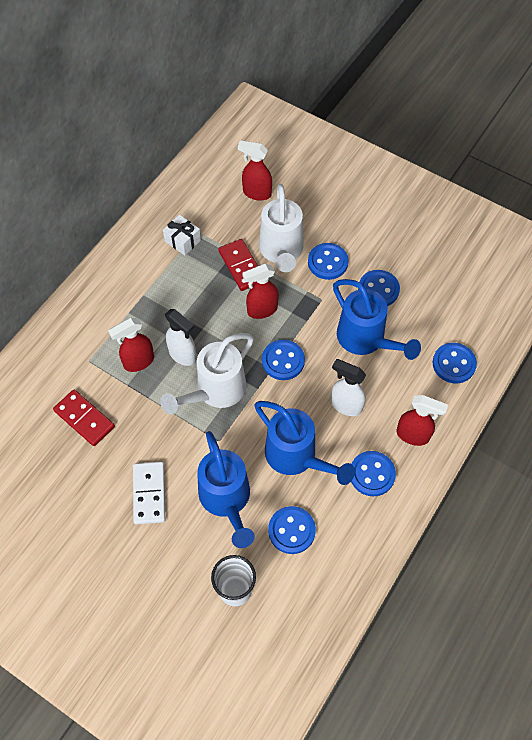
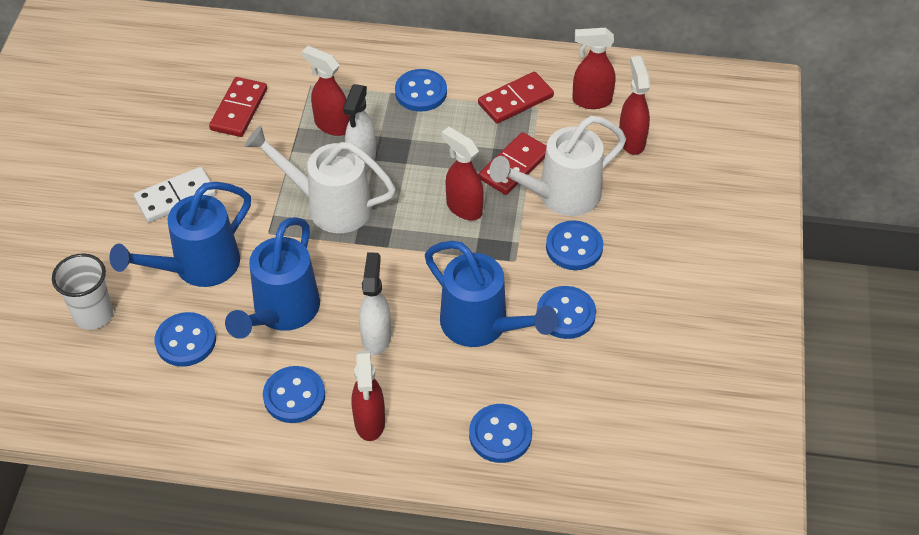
camera: 65 degrees right, 10 degrees down
white gift [163,215,201,256] -> red domino [478,72,554,124]
blue button [262,340,305,380] -> blue button moved to [395,69,447,111]
blue watering can [333,279,421,360] -> blue watering can turned 75 degrees counterclockwise [425,241,557,347]
none -> red spray bottle [572,28,616,109]

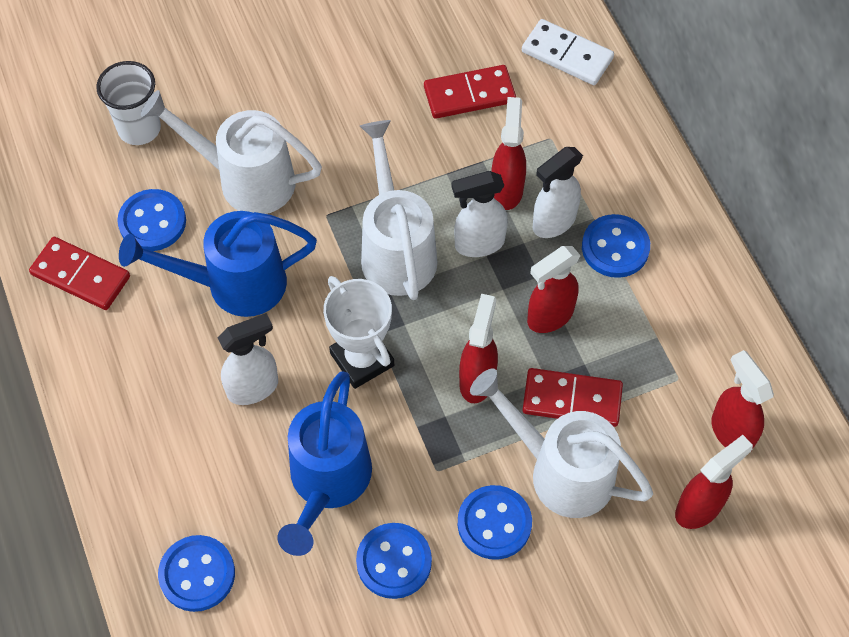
camera: 60 degrees right, 10 degrees up
blue watering can [109,182,251,287] -> white watering can [141,90,322,214]
white domino [134,167,216,222] -> white domino moved to [522,19,614,85]
blue button [263,366,325,423] -> none
red spray bottle [352,350,385,441] -> red spray bottle moved to [527,246,581,333]
red domino [478,72,554,124] -> red domino moved to [29,237,130,310]
none -> white trophy [323,276,394,389]
none -> white spray bottle [533,147,583,238]

